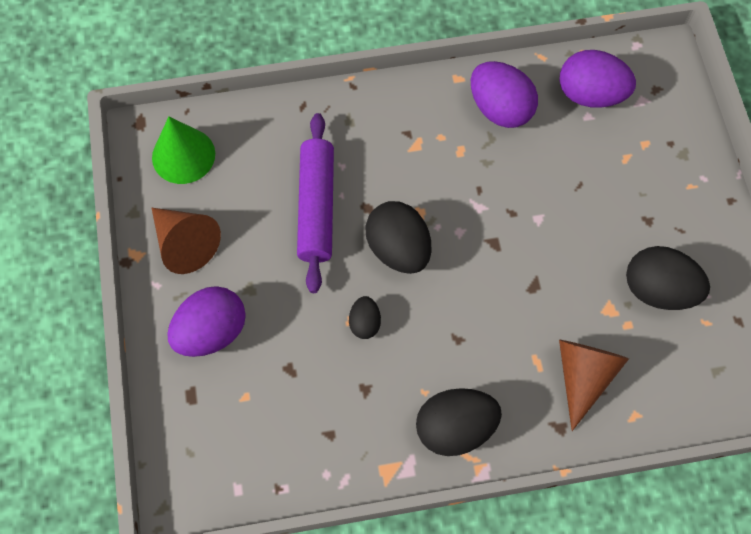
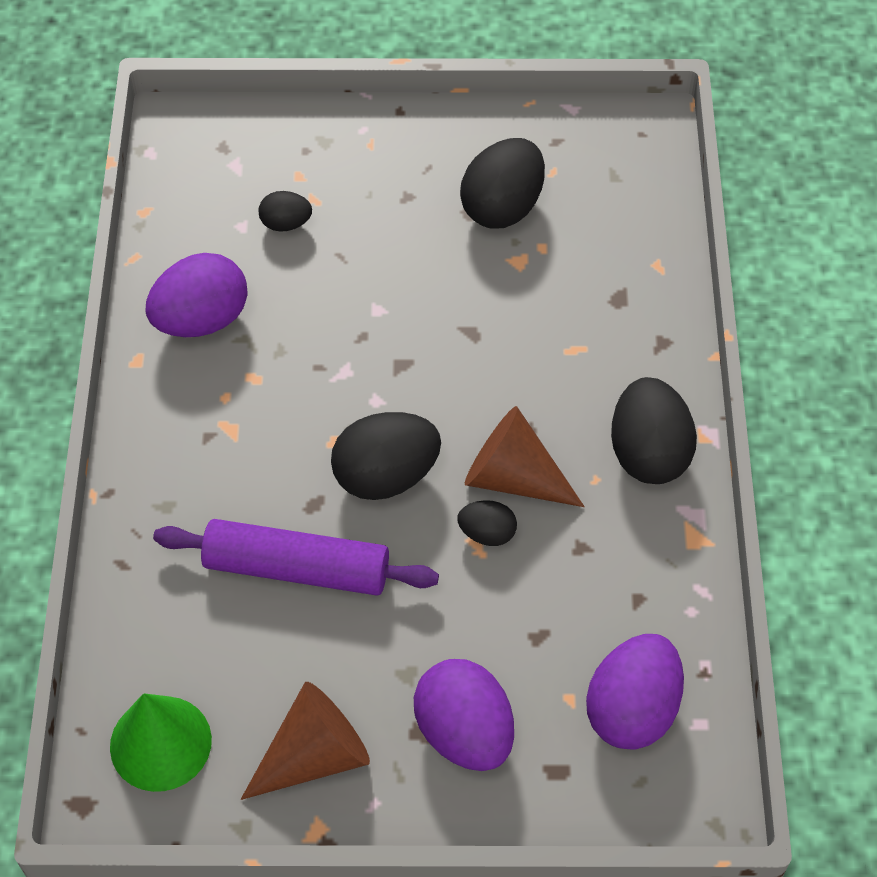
camera: 80 degrees left, 10 degrees down
purple egg [559,50,636,108] -> purple egg moved to [586,634,684,750]
brown cone [559,340,629,431] -> brown cone moved to [465,406,585,507]
none -> black egg [259,191,312,232]

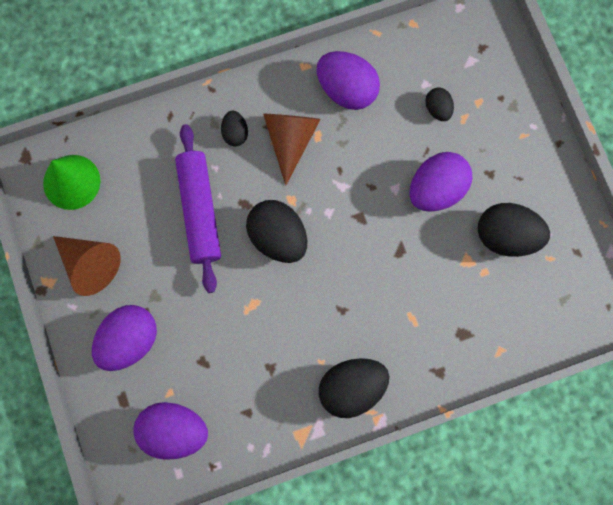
camera: 70 degrees right, 20 degrees up
black egg [457,500,517,546] -> black egg moved to [221,111,248,146]
brown cone [465,406,585,507] -> brown cone moved to [263,114,321,186]
none -> purple egg [410,152,472,212]

